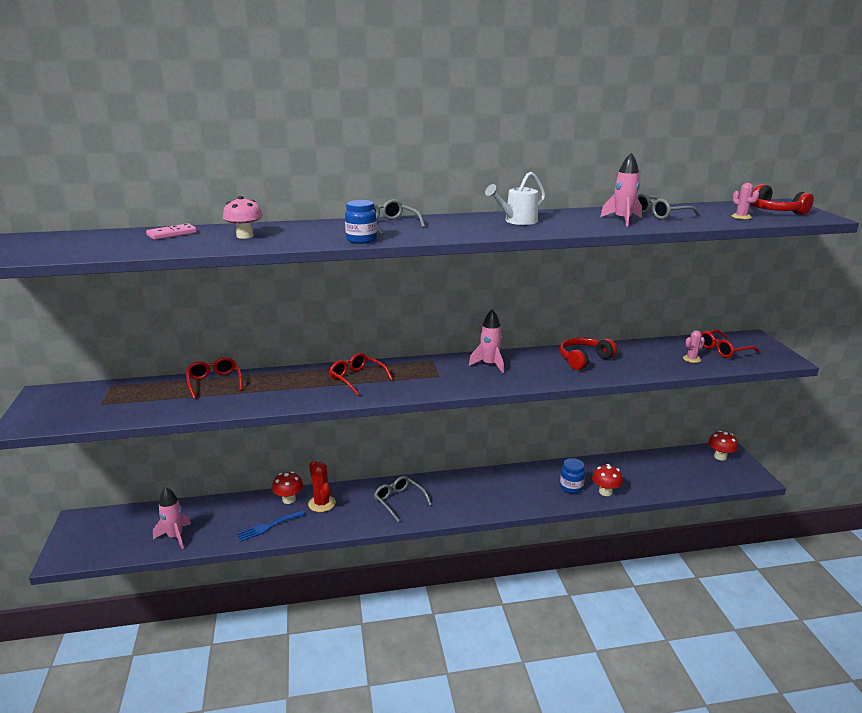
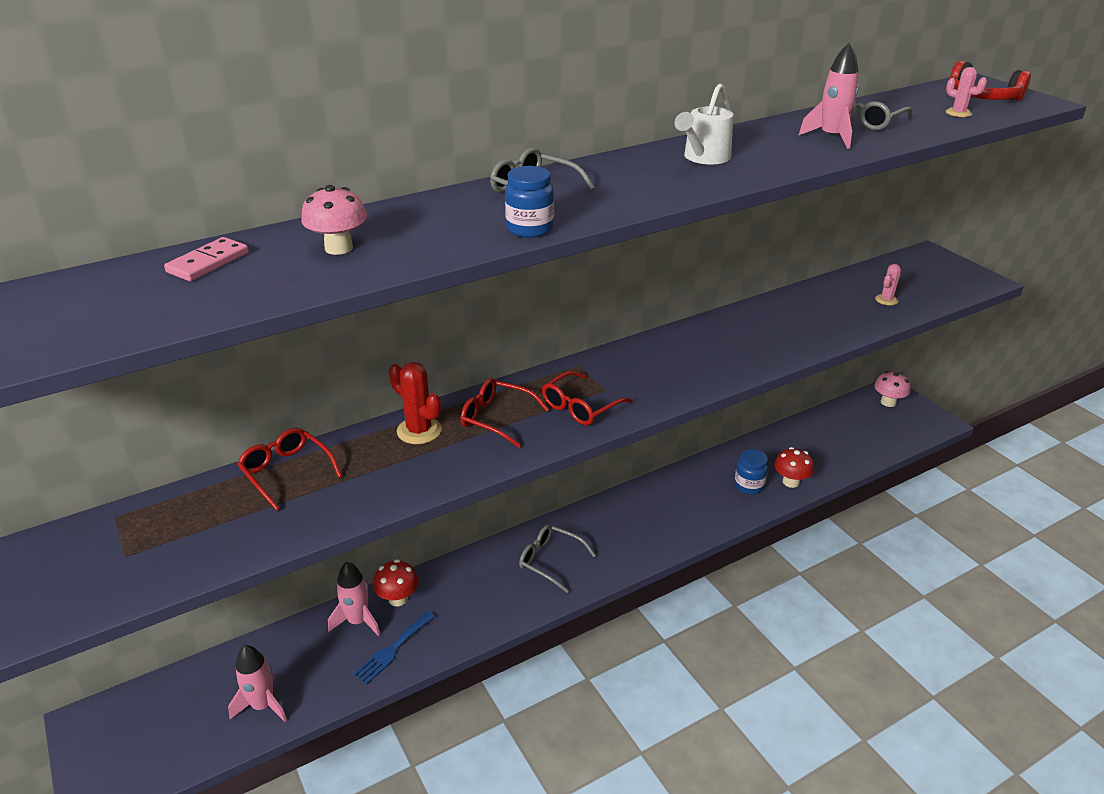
camera: 20 degrees left, 10 degrees up
red cactus [308,461,336,512] -> red cactus moved to [389,362,442,444]
pink rocket [469,309,504,373] -> pink rocket moved to [328,562,380,636]
red headphones [560,337,617,370] -> none
red glasses [701,330,760,358] -> red glasses moved to [542,371,632,425]
red mushroom [708,431,738,460] -> pink mushroom [874,371,911,407]

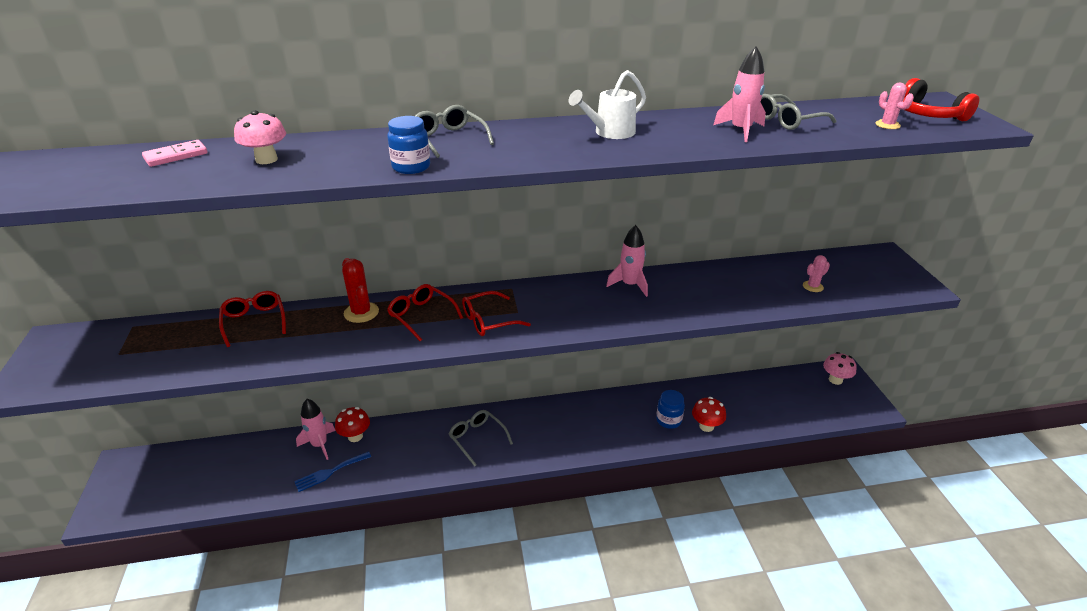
camera: 20 degrees right, 0 degrees up
pink rocket [228,645,287,722] -> pink rocket moved to [606,225,648,297]

